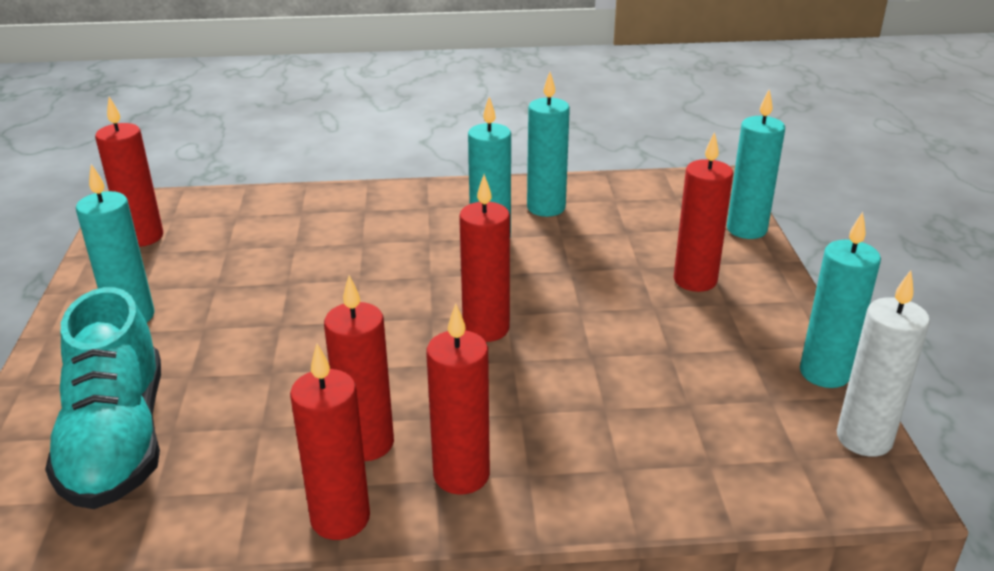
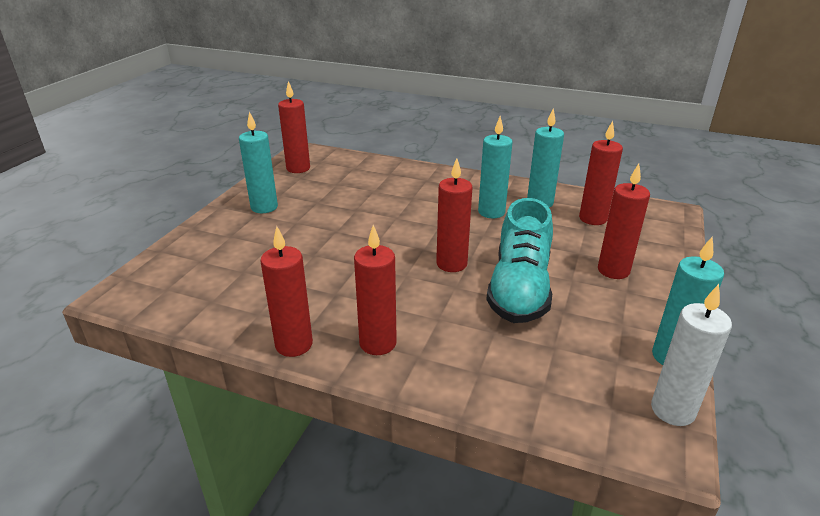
camera: 25 degrees right, 0 degrees up
turquoise shoe [45,287,161,509] -> turquoise shoe moved to [486,198,553,323]
red candle [324,275,394,461] -> red candle moved to [579,121,623,225]
turquoise candle [727,90,785,239] -> none

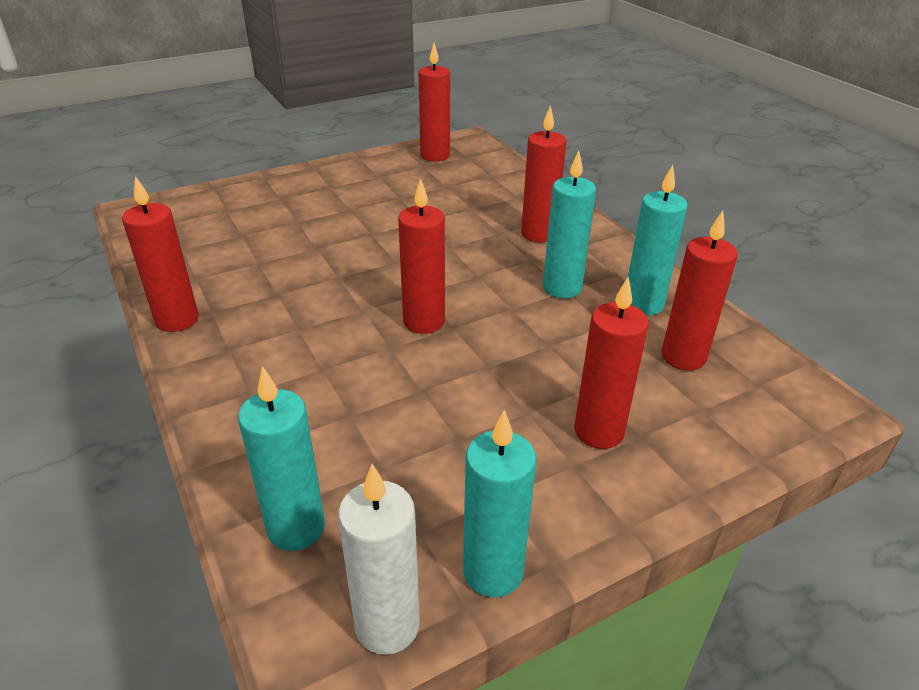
camera: 40 degrees right, 5 degrees up
turquoise candle [239,112,278,213] -> turquoise candle moved to [238,366,325,551]
red candle [354,225,397,355] -> red candle moved to [521,105,566,242]
turquoise shoe [486,198,553,323] -> none

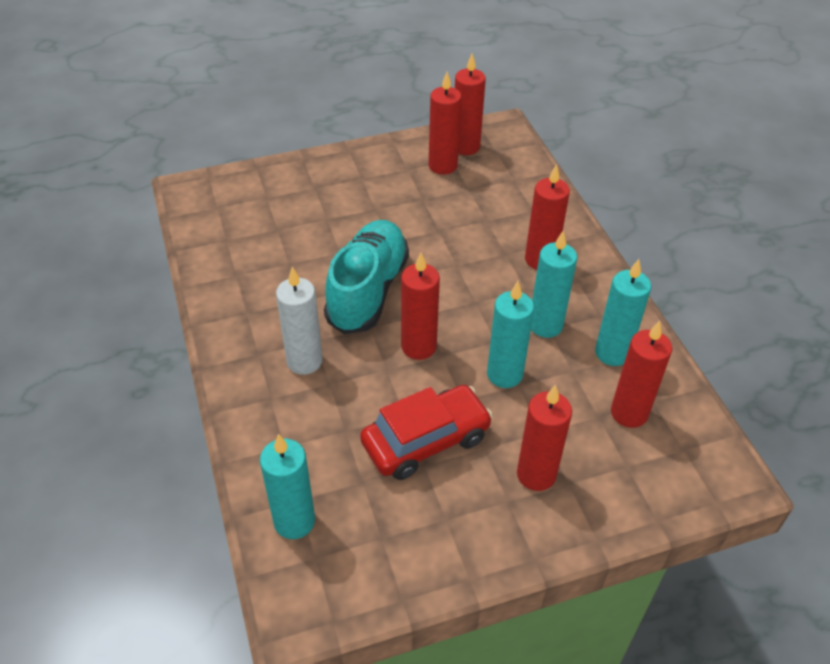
camera: 10 degrees right, 10 degrees up
red candle [122,176,199,332] -> red candle moved to [429,72,462,175]
white candle [338,464,420,655] -> white candle moved to [276,267,323,375]
turquoise candle [463,410,537,597] -> turquoise candle moved to [487,281,534,388]
none -> turquoise shoe [324,220,409,334]
none -> red car [360,385,493,480]

